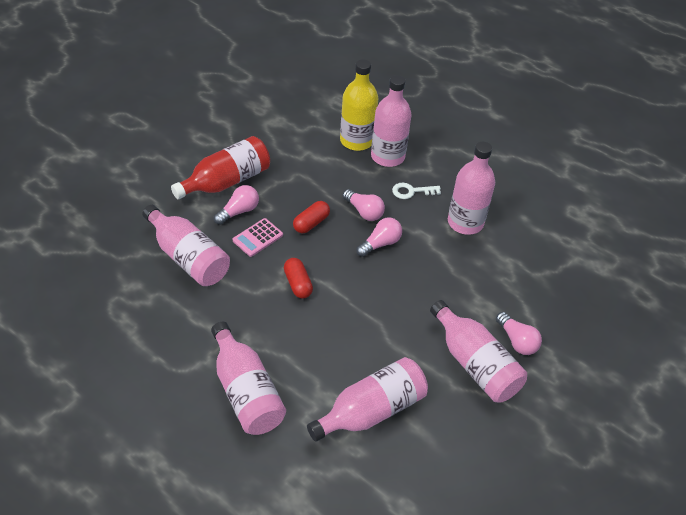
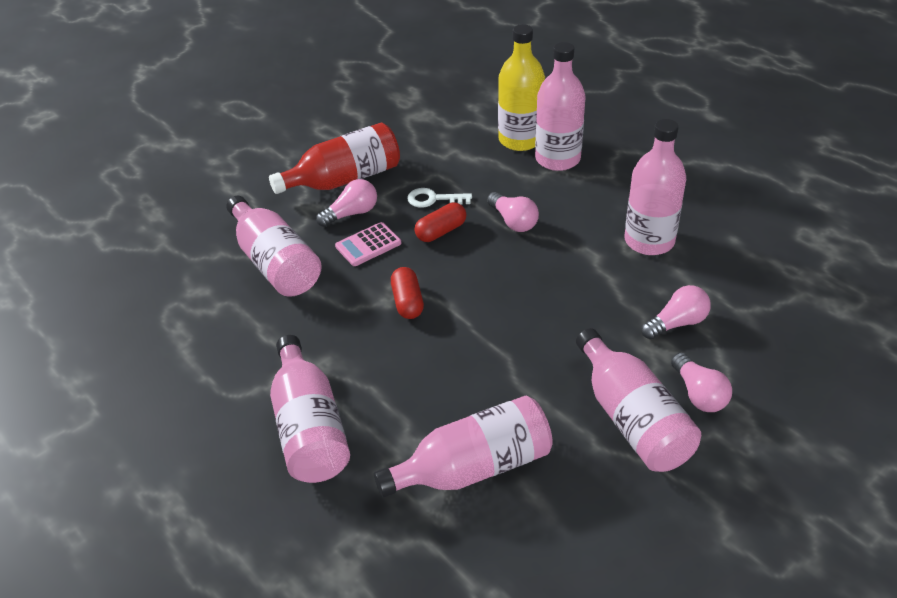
camera: 15 degrees right, 5 degrees down
pink light bulb [357,218,402,257] -> pink light bulb moved to [641,285,711,340]
white key [392,183,441,199] -> white key moved to [407,188,472,208]

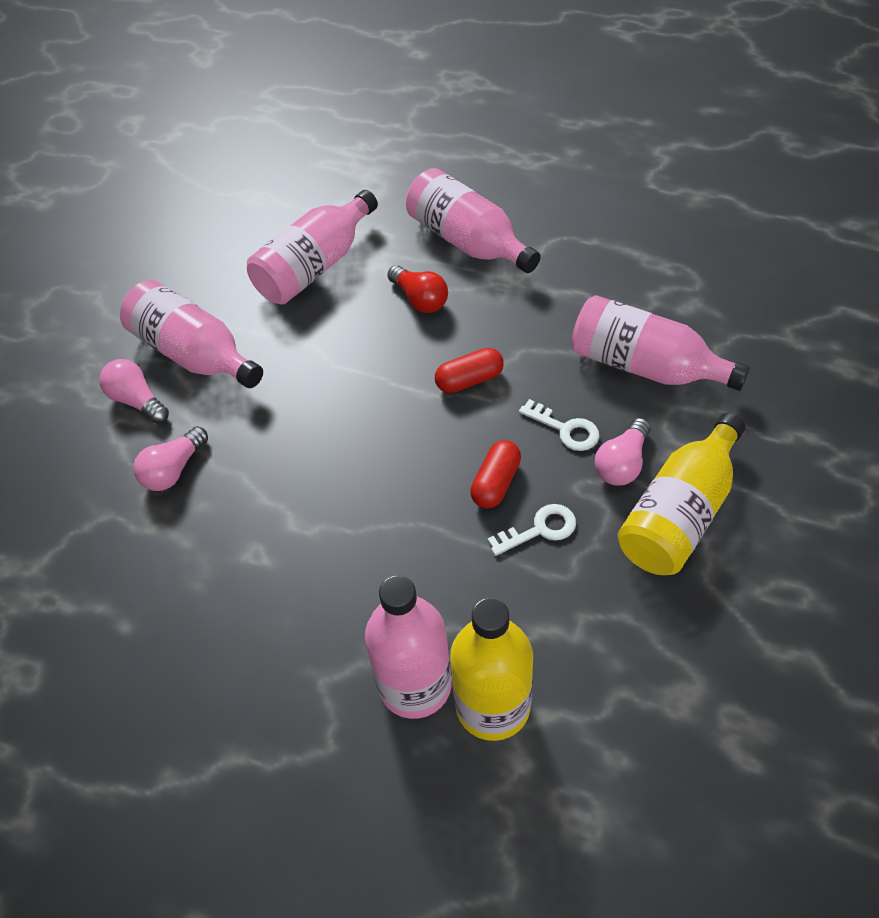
camera: 155 degrees right, 10 degrees up
red bottle [269,123,400,194] -> yellow bottle [617,413,745,575]
pink calculator [335,222,401,266] -> white key [519,399,599,451]
red capsule [391,267,424,319] -> red capsule turned 75 degrees counterclockwise [435,348,504,393]
pink light bulb [487,192,539,232] -> none
pink bottle [625,119,686,255] -> none
none -> red light bulb [387,265,448,313]

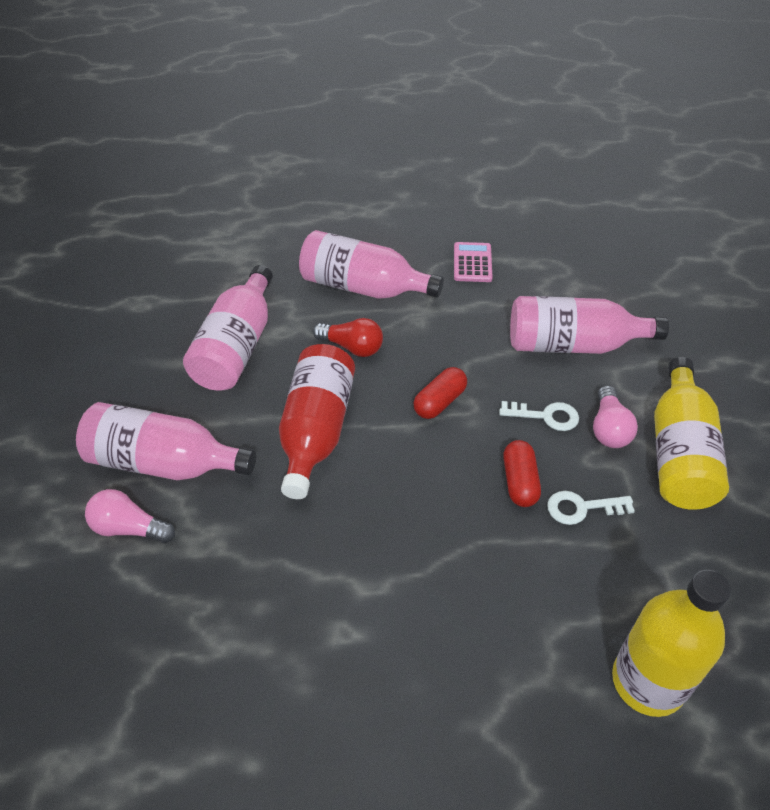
camera: 30 degrees left, 5 degrees down
pink light bulb [133,426,208,491] -> none
pink bottle [365,575,452,719] -> none
white key [488,504,576,556] -> white key turned 135 degrees counterclockwise [547,491,635,525]
none -> red bottle [279,344,355,499]
none -> pink calculator [454,242,493,282]

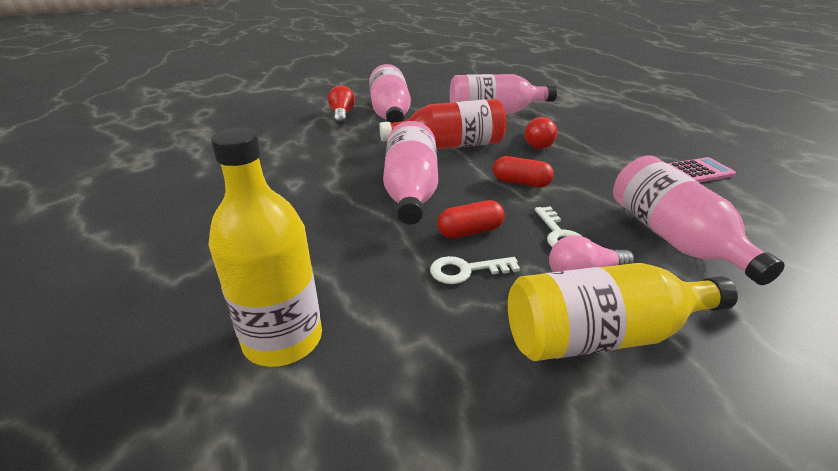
camera: 70 degrees right, 15 degrees down
pink light bulb [85,489,175,543] -> red light bulb [328,85,355,125]
pink bottle [299,230,444,299] -> pink bottle moved to [383,121,438,224]
white key [547,491,635,525] -> white key turned 75 degrees counterclockwise [430,256,520,284]

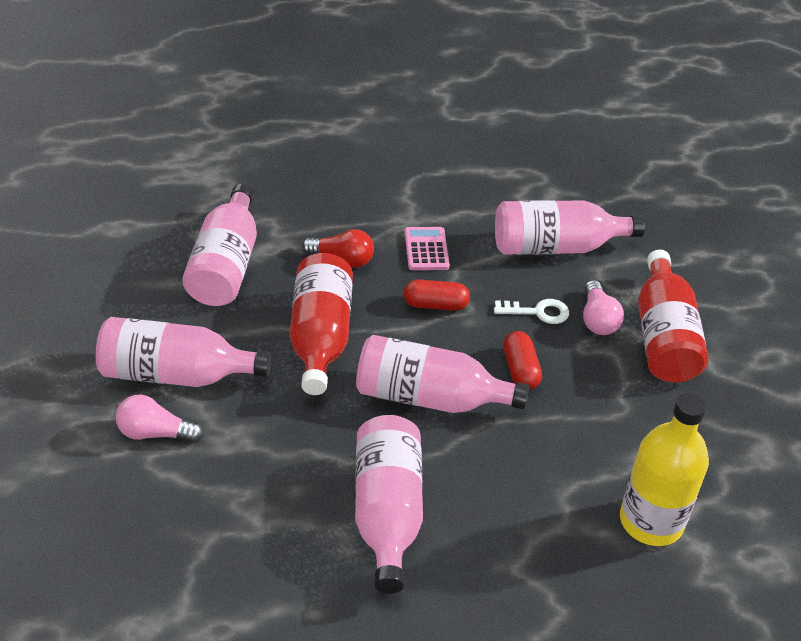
camera: 80 degrees left, 10 degrees up
red light bulb [328,85,355,125] -> pink light bulb [116,395,204,443]
white key [430,256,520,284] -> none
red capsule [493,156,554,187] -> red capsule turned 60 degrees clockwise [404,280,470,311]
yellow bottle [508,263,738,361] -> red bottle [638,250,708,383]
pink calculator [668,157,736,183] -> pink calculator moved to [404,227,450,270]
none -> pink bottle [355,415,423,594]

